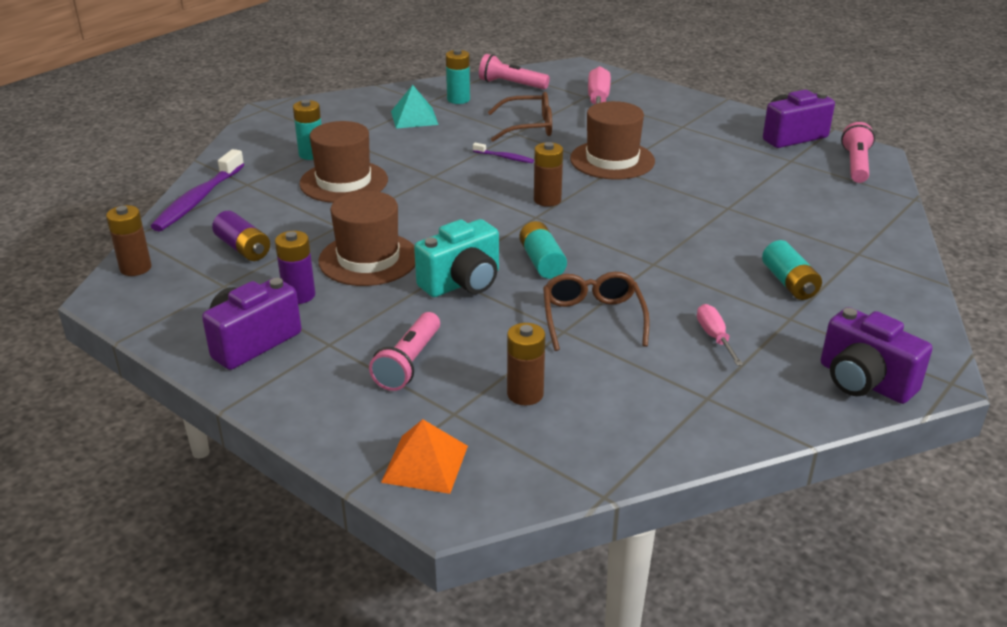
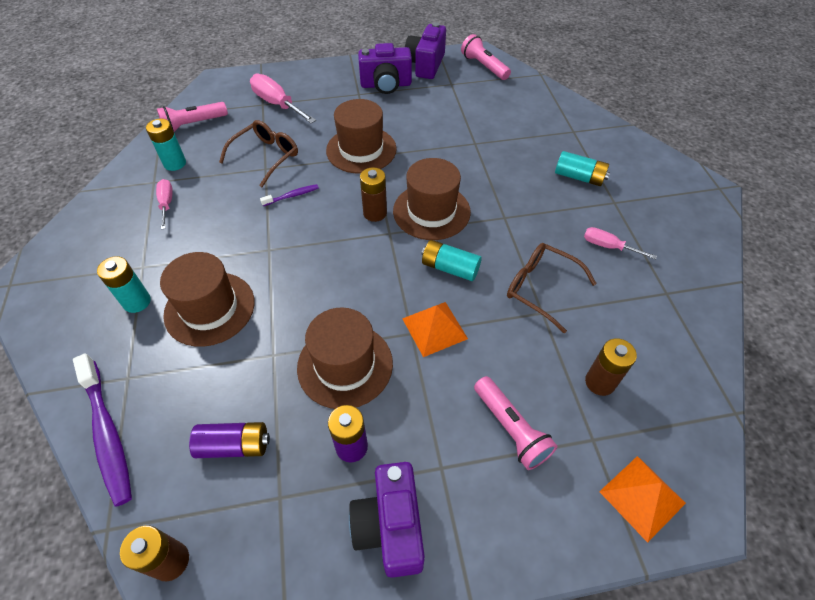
camera: 50 degrees left, 20 degrees up
turquoise pyramid [391,85,439,129] -> pink screwdriver [156,179,173,230]
turquoise camera [414,219,499,297] -> orange pyramid [402,302,468,357]
purple camera [821,307,933,404] -> purple camera moved to [358,43,412,94]
none -> brown hat [393,158,471,240]

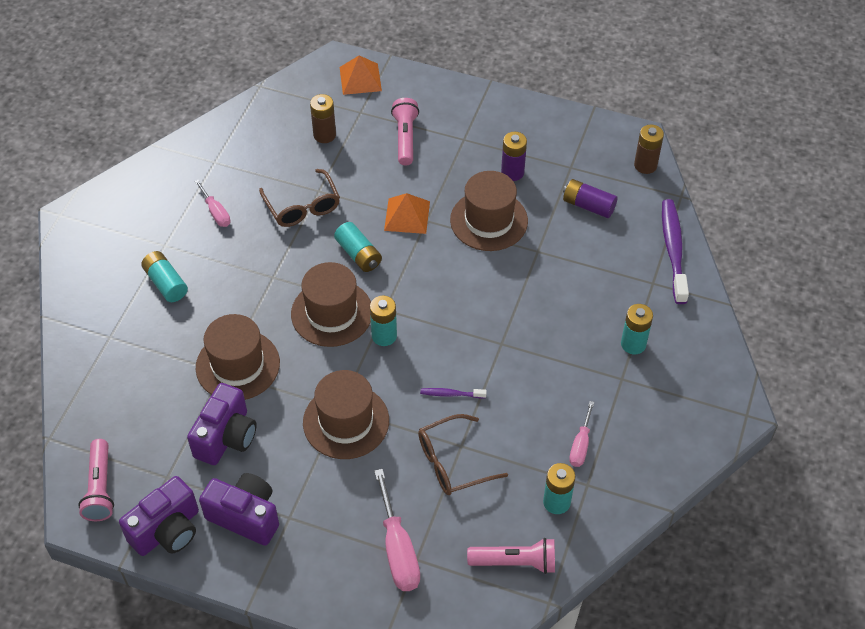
camera: 150 degrees left, 0 degrees up
brown hat [160,252,255,347] -> brown hat moved to [196,314,280,400]
purple camera [349,462,425,578] -> purple camera moved to [187,383,257,465]
brown battery [360,167,387,222] -> turquoise battery [370,296,397,346]

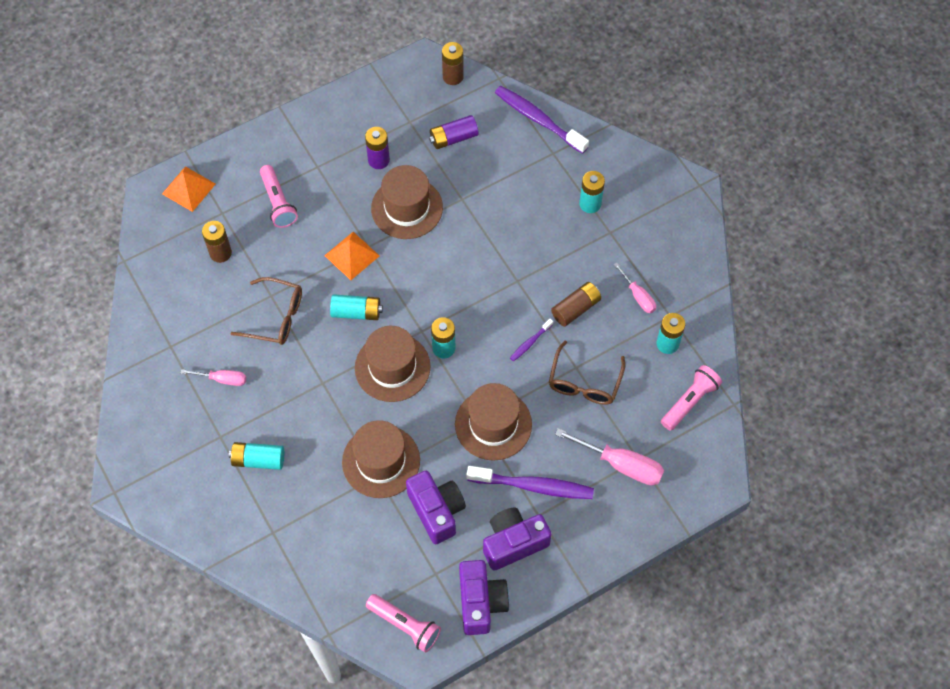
camera: 50 degrees left, 10 degrees up
pink flashlight [391,98,419,166] -> pink flashlight turned 150 degrees counterclockwise [260,165,298,228]
none -> purple toothbrush [466,466,594,499]
none -> brown battery [551,282,601,327]

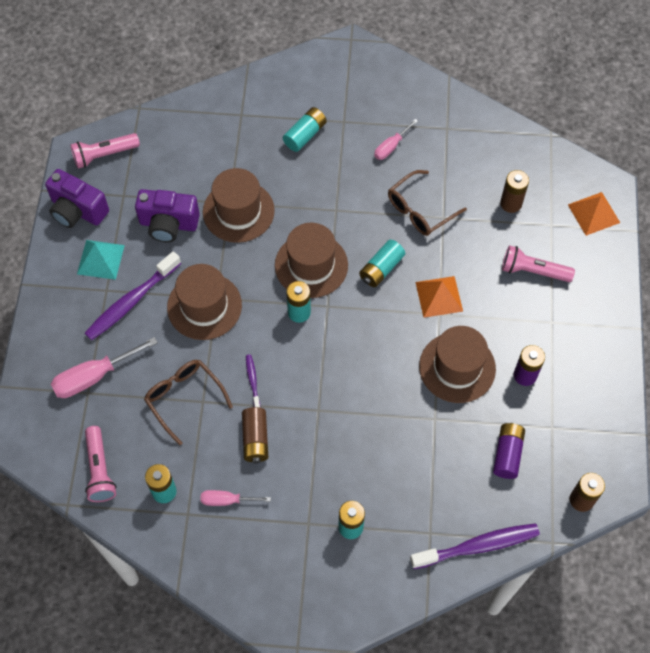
camera: 125 degrees right, 0 degrees up
purple camera [483,507,552,571] -> turquoise pyramid [77,240,125,280]

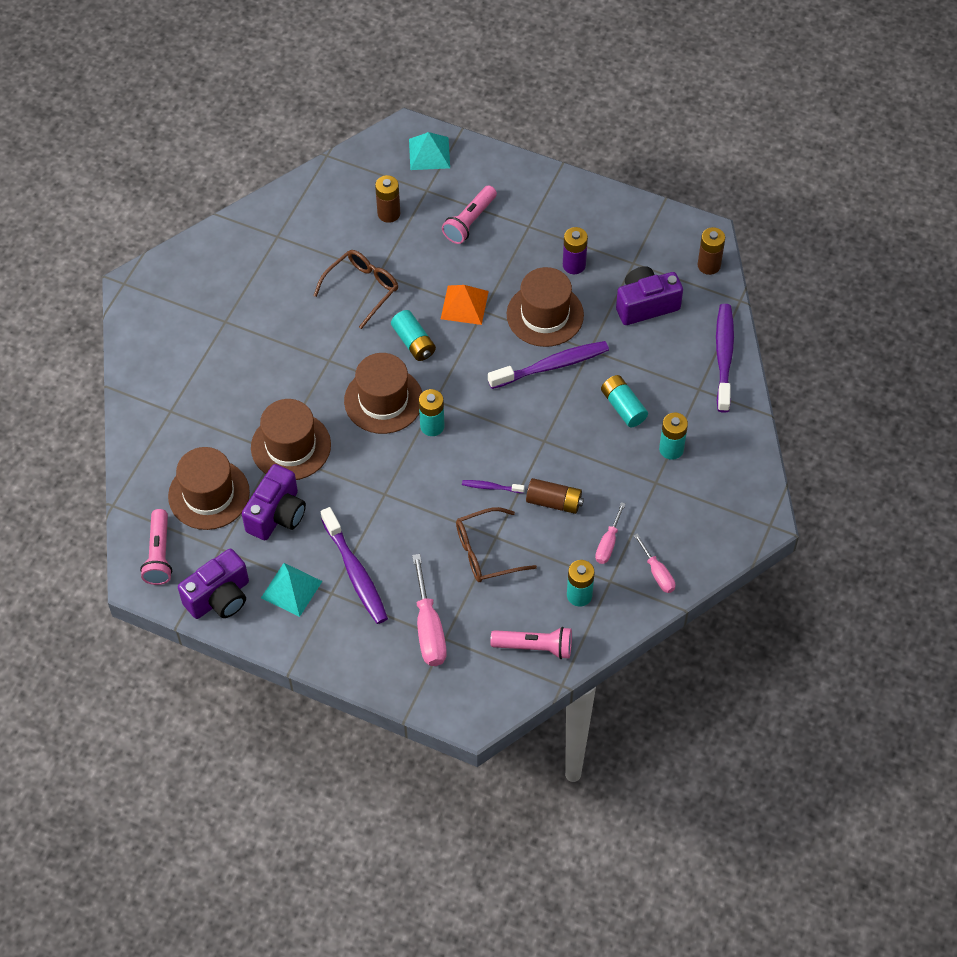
camera: 70 degrees left, 5 degrees down
brown hat [167,264,242,340] -> brown hat moved to [168,447,250,530]
turquoise battery [283,107,327,152] -> turquoise battery moved to [601,375,648,428]
pink screwdriver [374,119,418,160] -> pink screwdriver moved to [633,533,675,593]
brown glasses [388,170,467,236] -> brown glasses turned 120 degrees counterclockwise [313,250,398,329]
purple battery [493,423,525,479] -> purple camera [616,266,683,325]
orange pyramid [568,192,620,236] -> turquoise pyramid [409,132,450,170]
none -> purple toothbrush [488,341,609,389]

